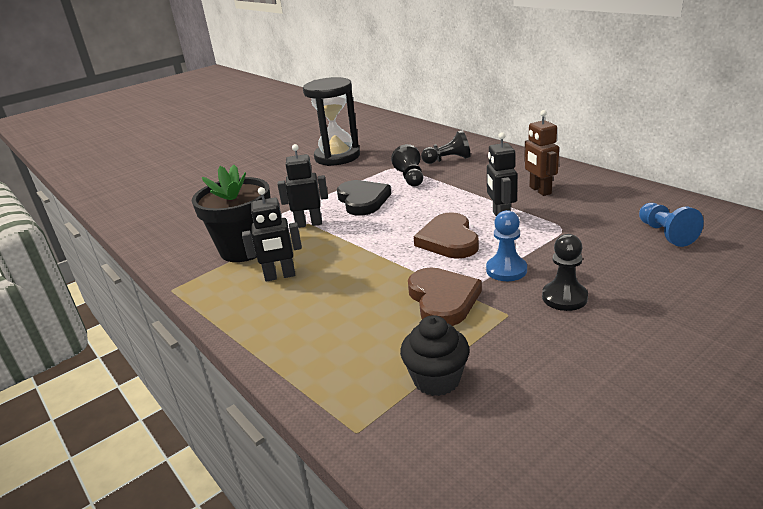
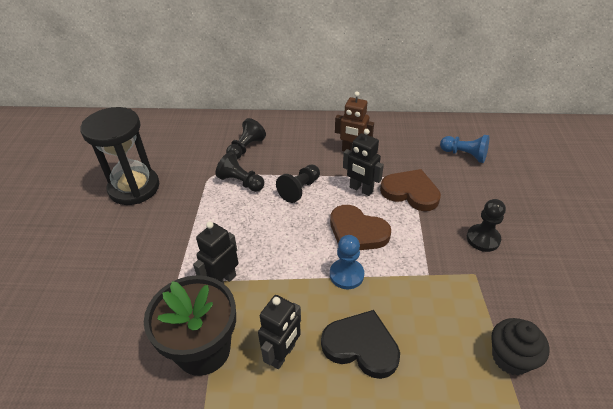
camera: 50 degrees left, 15 degrees up
black heart [337,180,391,216] -> black heart moved to [321,310,400,379]
brown heart [408,267,482,326] -> brown heart moved to [380,169,441,211]
blue pawn [486,210,527,281] -> blue pawn moved to [330,235,364,289]
none -> black pawn [276,165,320,203]

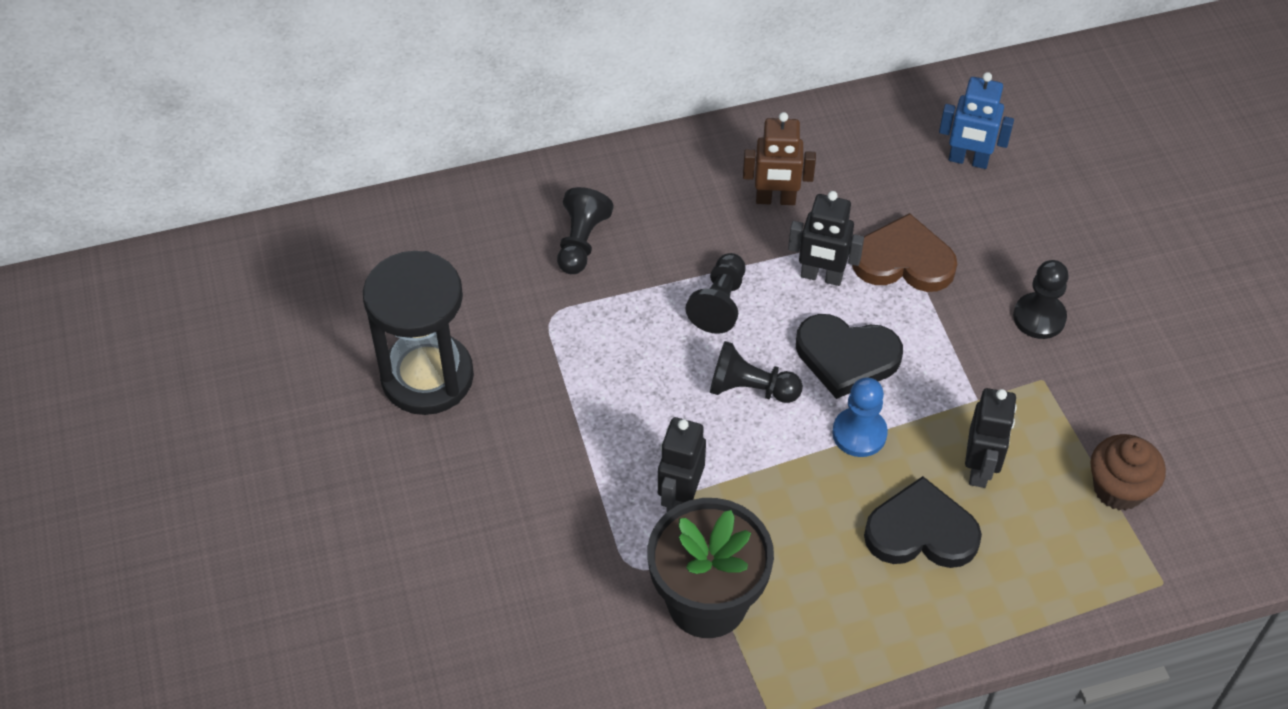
camera: 20 degrees left, 10 degrees up
black pawn [216,152,264,192] -> black pawn moved to [710,341,803,403]
black robot [258,295,301,369] -> black robot moved to [965,388,1017,488]
brown heart [330,205,391,250] -> black heart [796,314,903,399]
blue pawn [440,135,489,163] -> blue robot [939,72,1014,169]
black cupcake [491,318,549,375] -> brown cupcake [1090,434,1166,511]

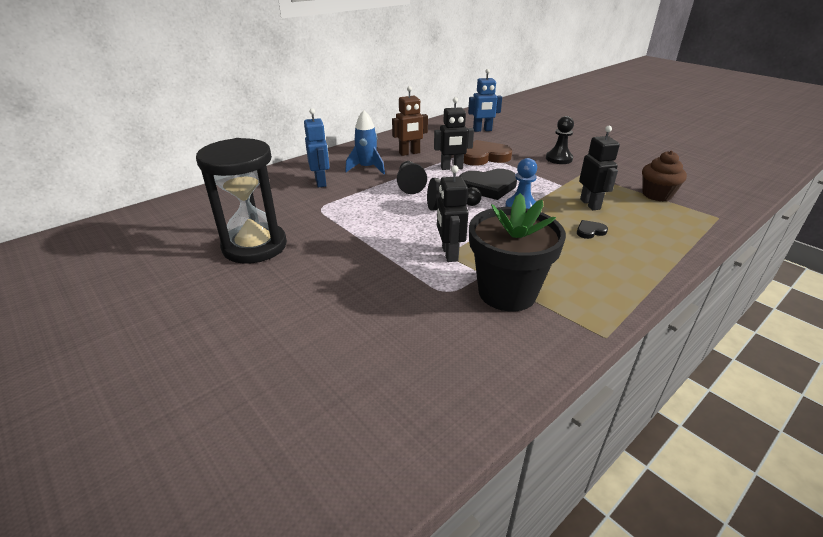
camera: 25 degrees left, 20 degrees down
black pawn [557,187,614,274] -> blue robot [304,108,329,188]
black heart [864,476,982,568] -> black heart [577,220,608,239], size x0.46
none -> blue rocket [345,110,385,174]

